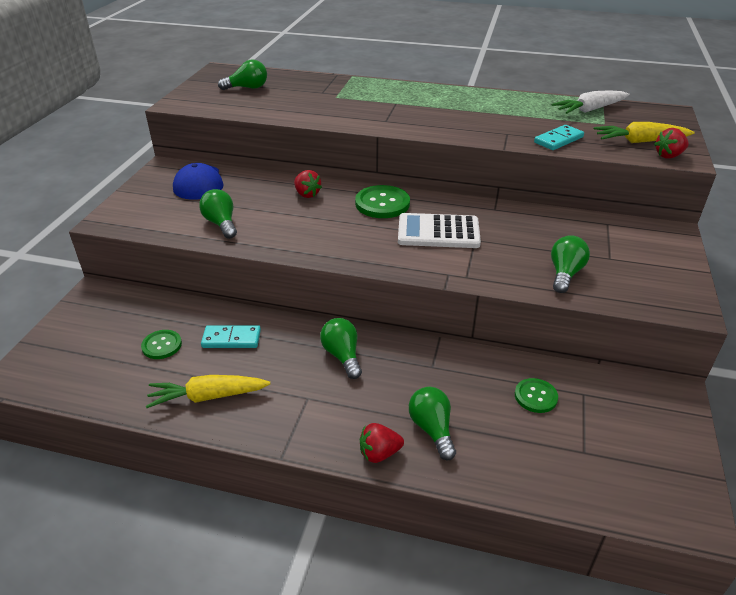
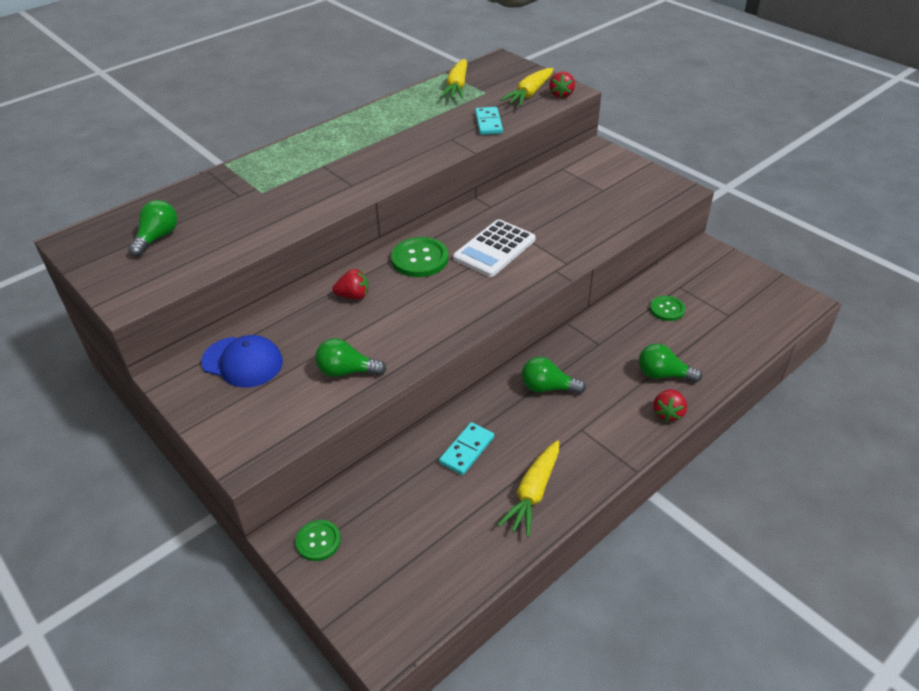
camera: 55 degrees left, 5 degrees up
green button [141,330,182,359] -> green button moved to [295,520,341,561]
white carrot [551,90,629,114] -> yellow carrot [440,59,467,99]
green light bulb [551,235,590,293] -> none

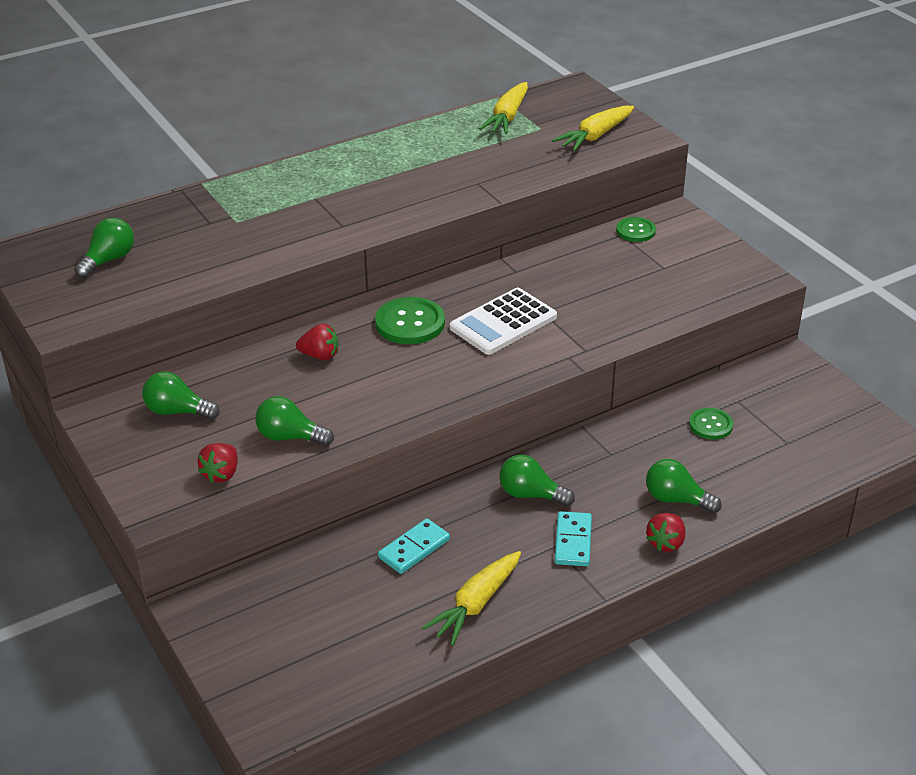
camera: 10 degrees right, 5 degrees down
blue cap [201,335,283,388] -> green light bulb [142,371,220,420]
green button [295,520,341,561] -> green button moved to [616,217,656,242]
turquoise domino [475,107,503,135] -> turquoise domino moved to [555,511,592,566]
red strawberry [549,71,575,98] -> red strawberry moved to [197,443,238,483]

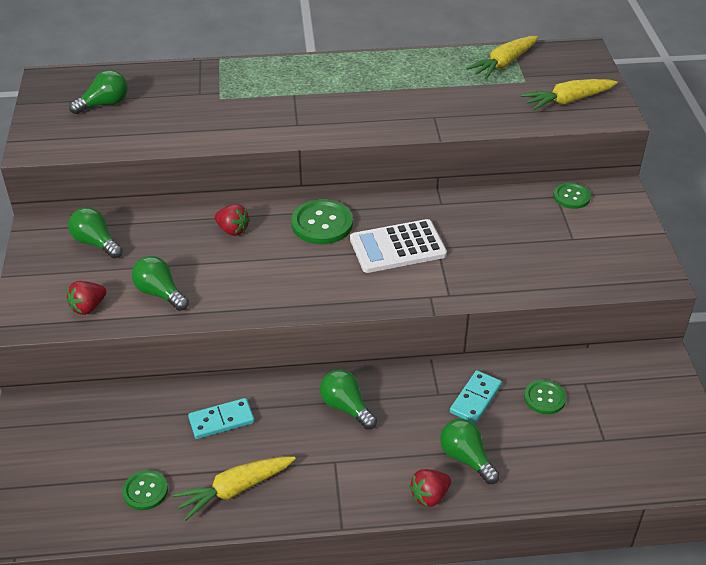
camera: 25 degrees right, 5 degrees up
turquoise domino [555,511,592,566] -> turquoise domino moved to [450,370,502,424]
none -> green button [122,470,168,510]

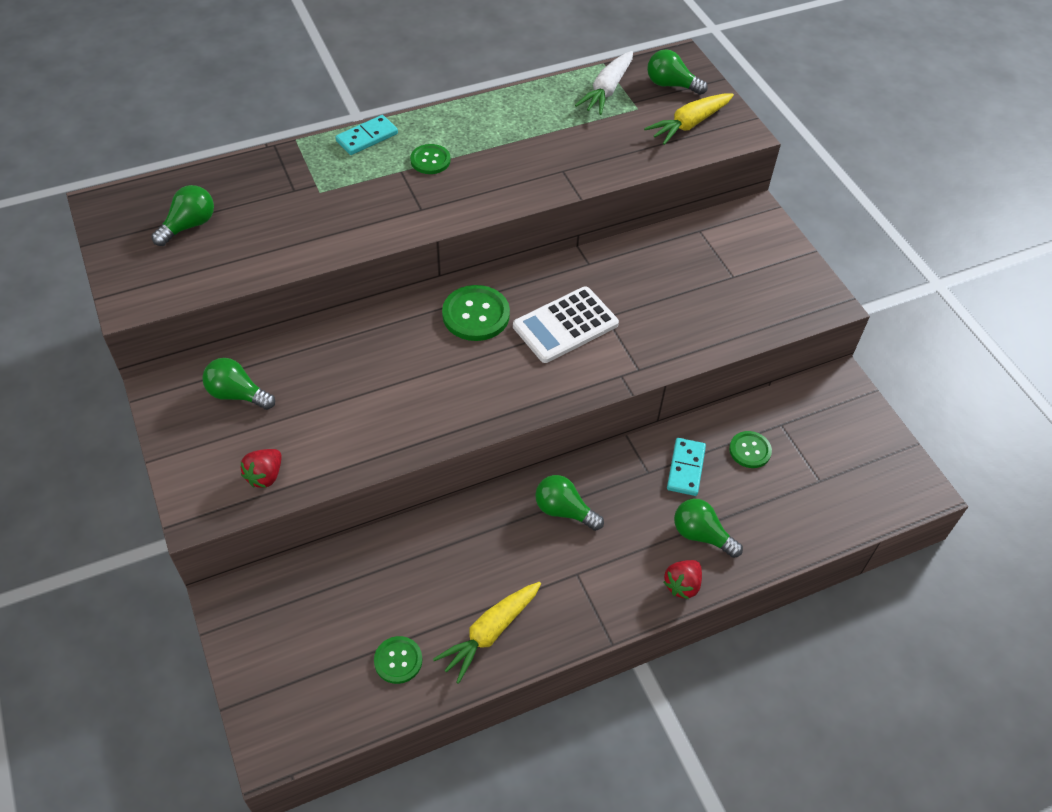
camera: 20 degrees left, 10 degrees up
green light bulb [132,256,189,311] -> green light bulb moved to [647,49,708,95]
turquoise domino [188,398,254,439] -> turquoise domino moved to [335,115,398,155]
red strawberry [214,204,250,236] -> none
yellow carrot [466,36,538,79] -> white carrot [575,51,633,115]
green button [553,182,591,209] -> green button moved to [410,144,451,174]

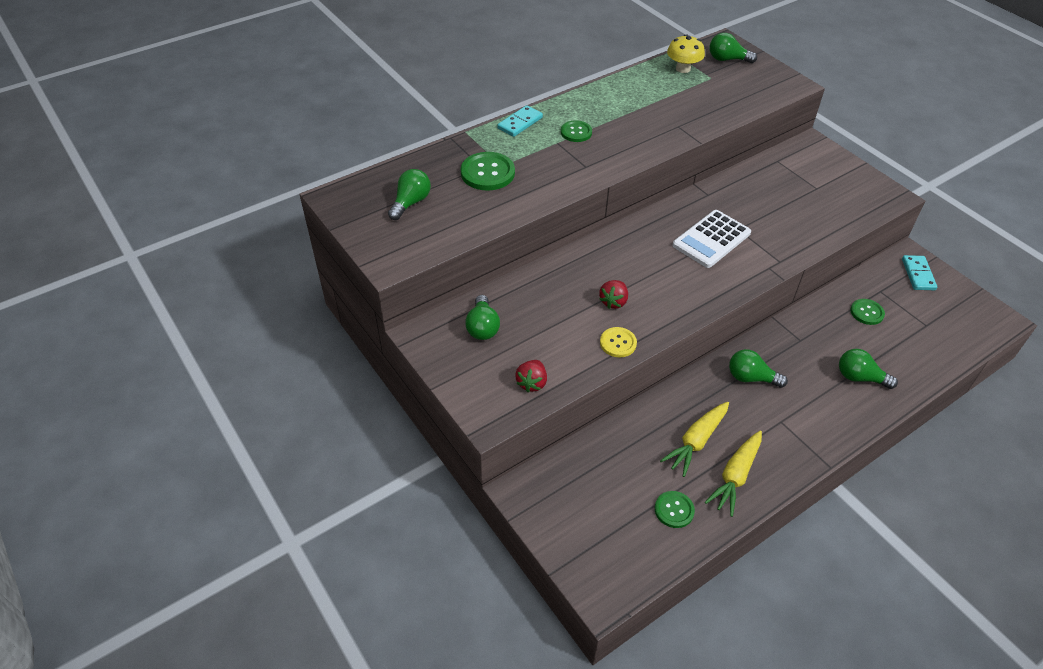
camera: 10 degrees left, 5 degrees down
green light bulb [202,358,275,410] -> green light bulb turned 105 degrees counterclockwise [465,295,500,340]
green button [442,285,510,341] -> green button moved to [461,152,515,191]
white carrot [575,51,633,115] -> yellow mushroom [667,34,705,73]
yellow carrot [644,94,734,145] -> yellow carrot moved to [660,402,729,477]
red strawberry [664,560,702,599] -> red strawberry moved to [599,280,628,309]
turquoise domino [667,438,706,496] -> turquoise domino moved to [902,255,937,290]
none -> yellow button [600,327,637,357]

